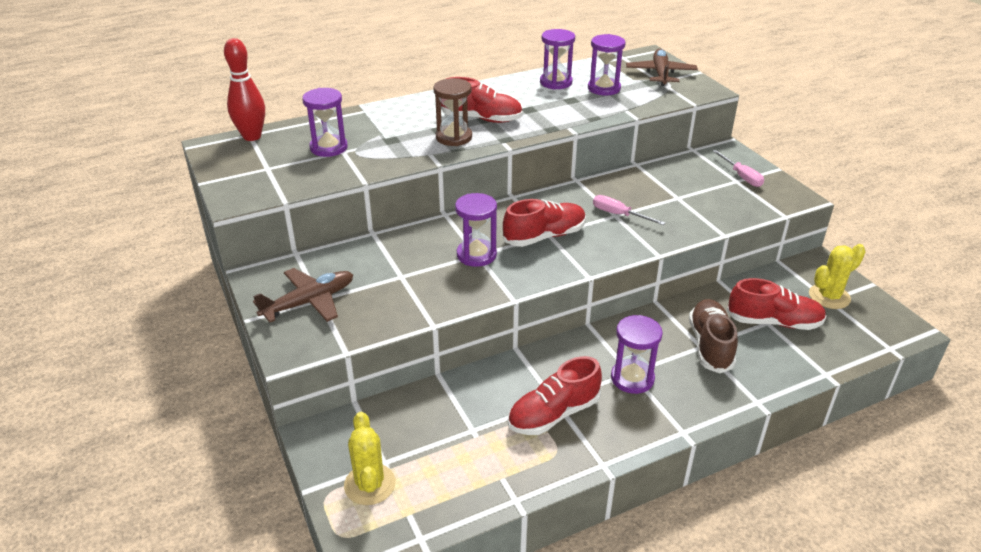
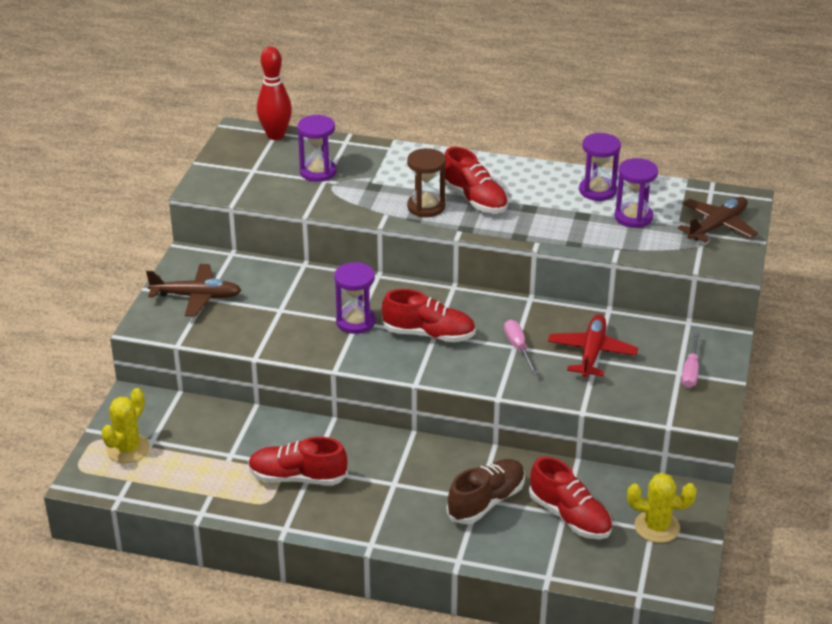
camera: 40 degrees right, 0 degrees up
purple hourglass [611,315,663,394] -> none
none -> red plane [548,314,638,378]

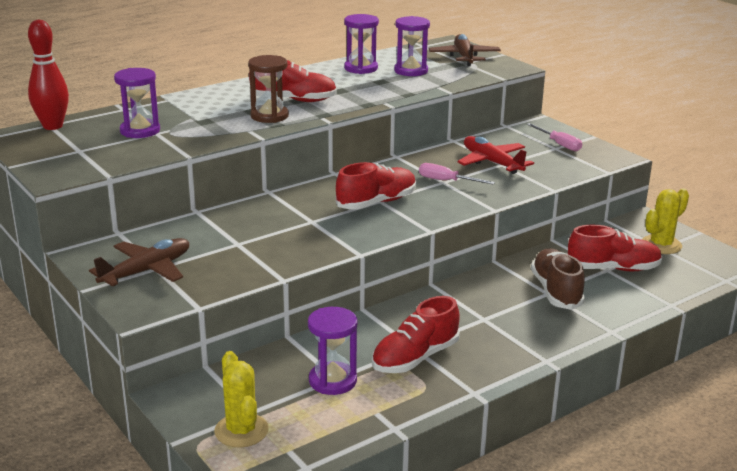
camera: 50 degrees left, 10 degrees down
purple hourglass [334,262,376,334] -> purple hourglass moved to [308,307,358,395]

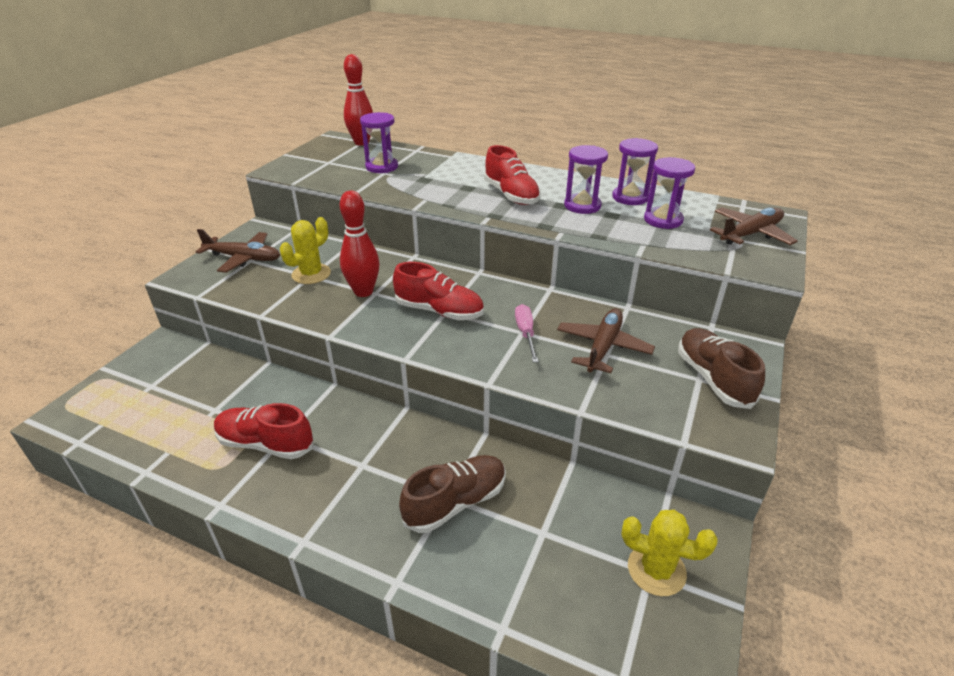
camera: 60 degrees right, 10 degrees up
yellow cactus [214,351,269,447] -> yellow cactus moved to [280,217,331,284]
brown hourglass [248,55,289,123] -> none
purple hourglass [308,307,358,395] -> purple hourglass moved to [564,145,608,214]
red plane [457,136,534,174] -> brown plane [557,308,655,373]
pink screwdriver [527,123,582,151] -> brown shoe [678,328,765,409]
red shoe [568,225,662,271] -> none
none -> red bowling pin [340,191,380,297]

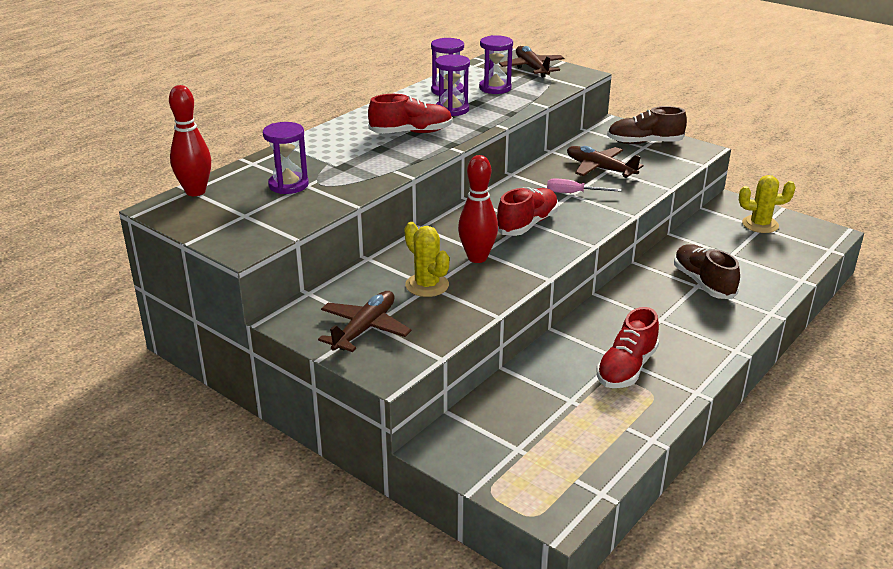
camera: 75 degrees left, 5 degrees down
yellow cactus [621,510,718,596] -> yellow cactus turned 60 degrees clockwise [739,175,796,233]

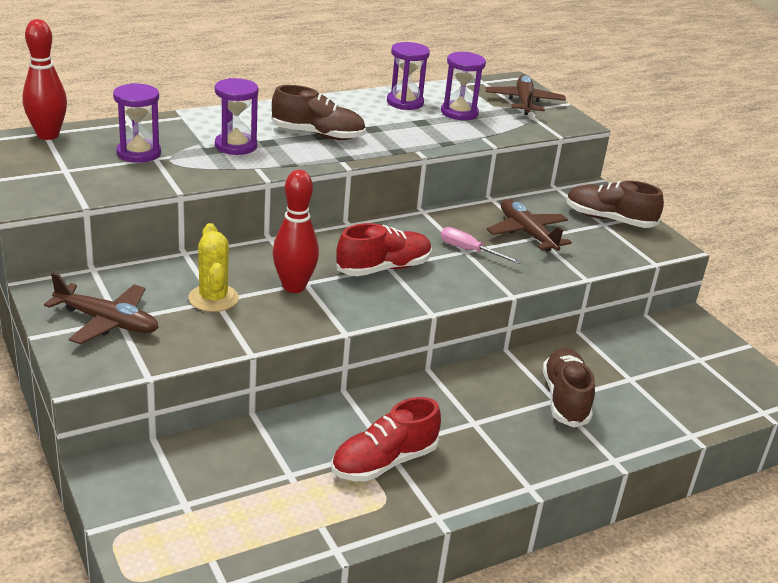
camera: 20 degrees right, 0 degrees up
brown plane [318,291,412,352] -> brown plane turned 60 degrees clockwise [44,273,159,344]
red shoe [368,94,453,134] -> brown shoe [271,85,366,140]
purple hourglass [435,54,470,116] -> purple hourglass moved to [215,78,258,155]
yellow cactus [739,175,796,233] -> none

